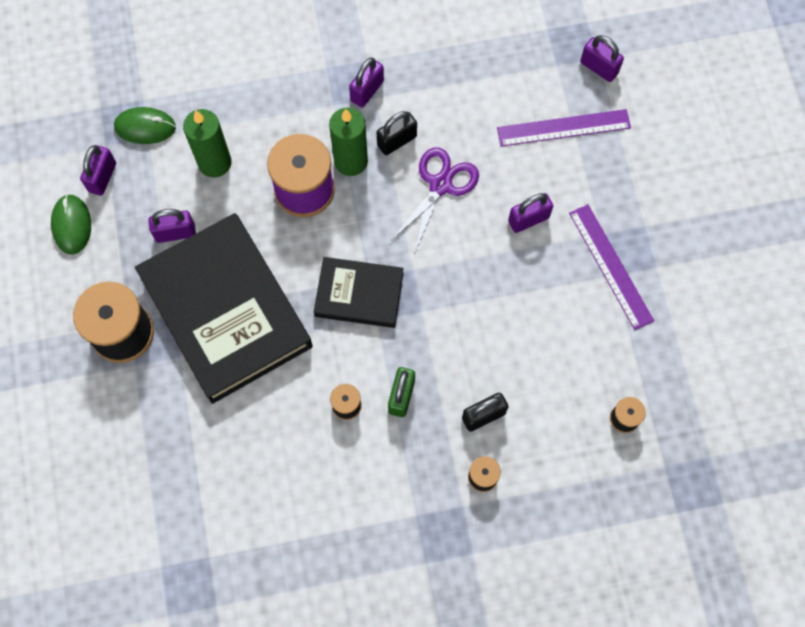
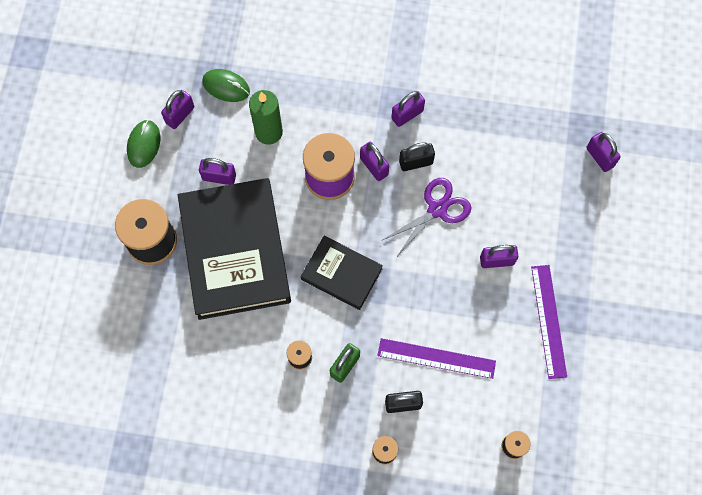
camera: 20 degrees right, 0 degrees up
green candle [329,108,368,176] -> purple padlock [360,142,389,181]
purple ruler [497,109,631,147] -> purple ruler moved to [377,338,496,379]

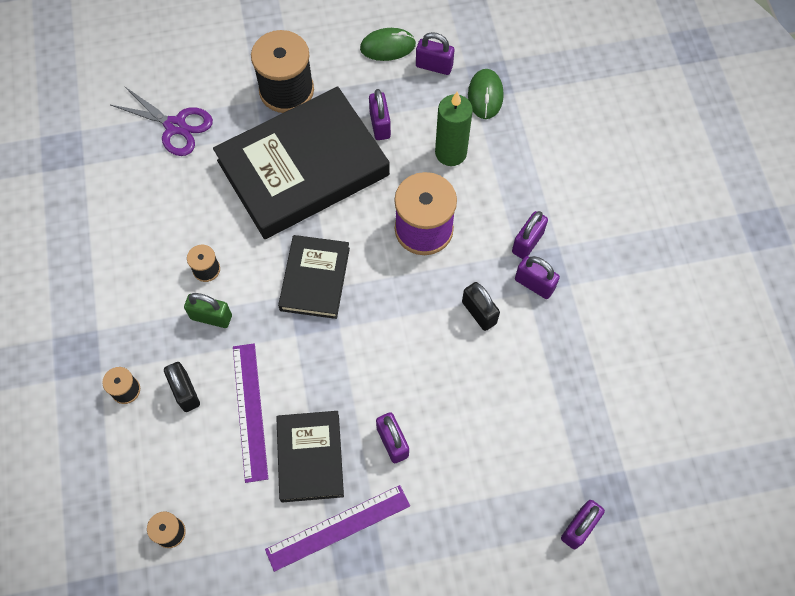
camera: 70 degrees right, 5 degrees down
purple padlock [360,142,389,181] -> purple padlock moved to [512,211,548,259]
purple scissors [383,178,471,255] -> purple scissors moved to [111,86,213,156]
none -> black book [276,411,344,503]

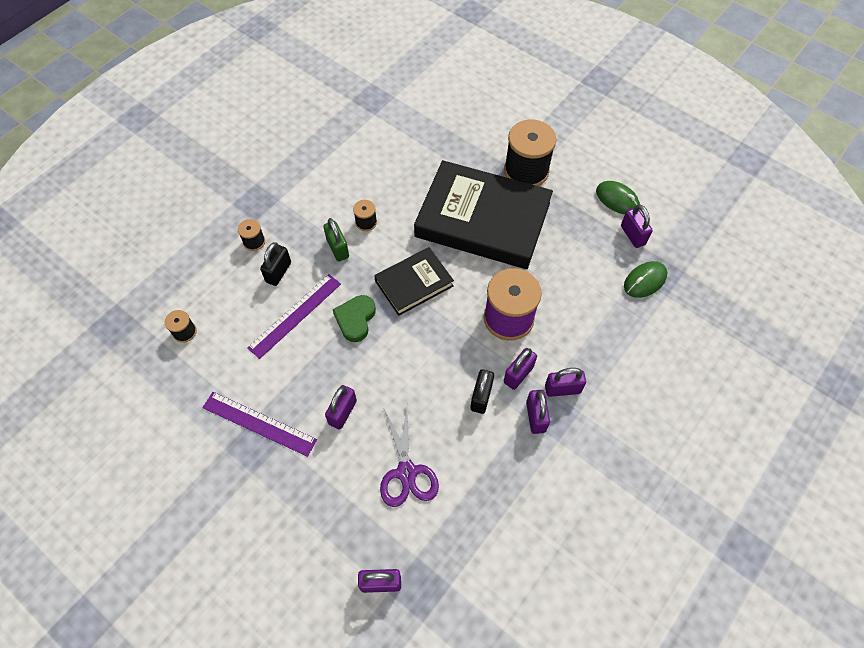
camera: 50 degrees right, 5 degrees down
purple scissors [111,86,213,156] -> purple scissors moved to [380,406,439,507]
black book [276,411,344,503] -> none
purple padlock [369,89,391,140] -> purple padlock moved to [504,348,537,390]
green candle [435,92,473,166] -> none
none -> green heart [333,295,376,342]

